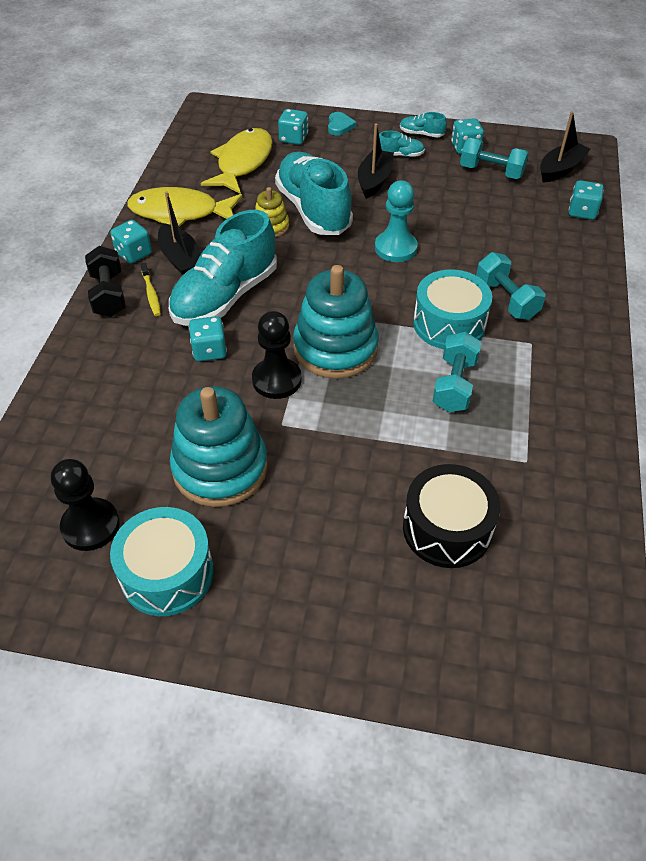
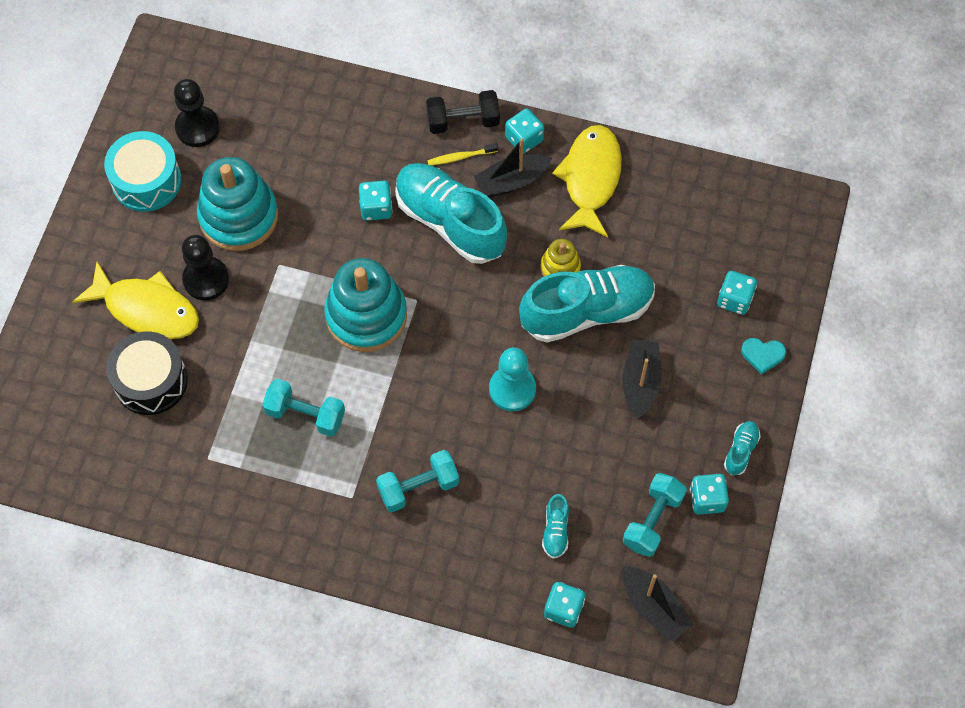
camera: 95 degrees right, 15 degrees up
yellow fish [200,128,273,194] -> yellow fish moved to [72,262,199,339]
black pawn [252,311,302,399] -> black pawn moved to [182,235,229,300]
black boat [358,123,394,199] -> black boat turned 105 degrees counterclockwise [622,339,662,419]
turquoise shoe [379,131,425,157] -> turquoise shoe moved to [542,494,569,559]
turquoise drum [413,269,492,349] -> none

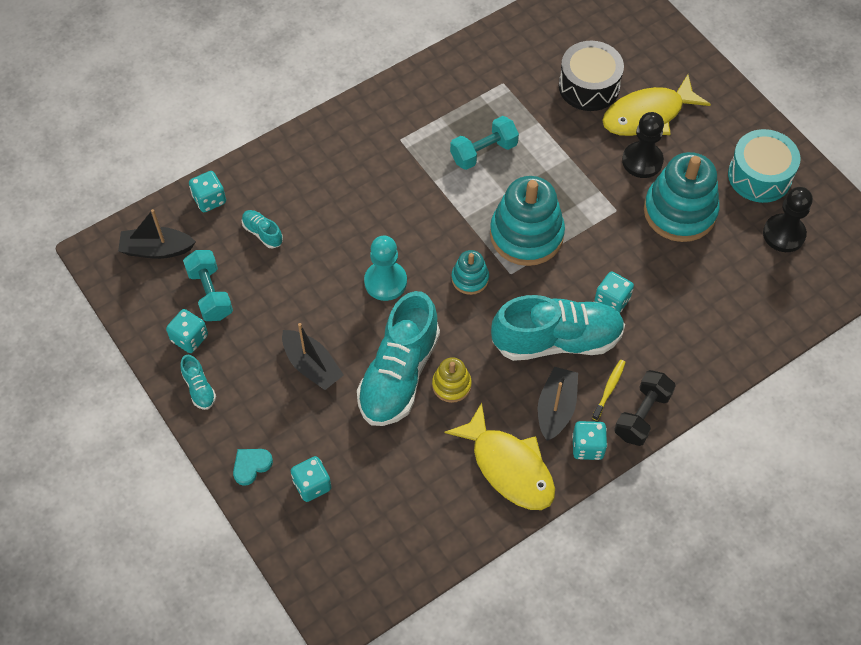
camera: 130 degrees right, 5 degrees down
turquoise dumbbell [376,450,459,512] -> none
none -> turquoise stacking toy [451,250,489,295]

